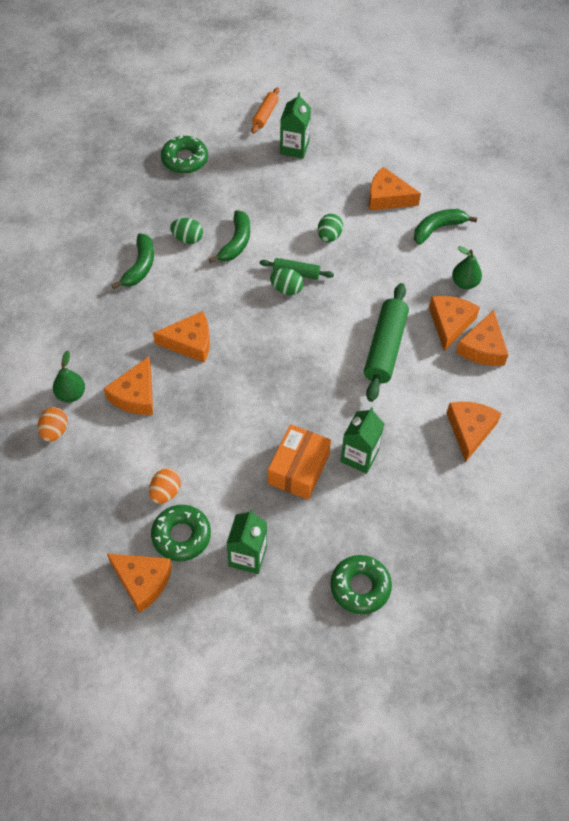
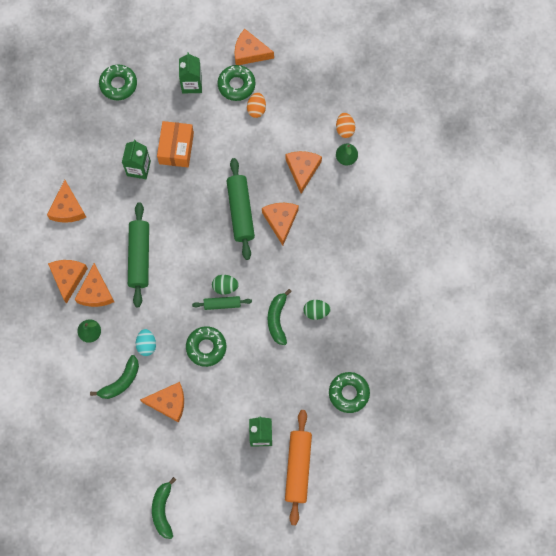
camera: 165 degrees right, 15 degrees up
green banana [112,233,154,289] -> green banana moved to [152,477,176,539]
orange cheese [153,311,210,363] -> orange cheese turned 105 degrees clockwise [262,203,299,245]
orange rolling pin [251,87,279,134] -> orange rolling pin [285,410,312,525], size x1.83
green egg [318,213,343,242] -> green donut [186,326,226,367]
none -> turquoise egg [136,329,156,356]
none -> green rolling pin [227,158,255,260]

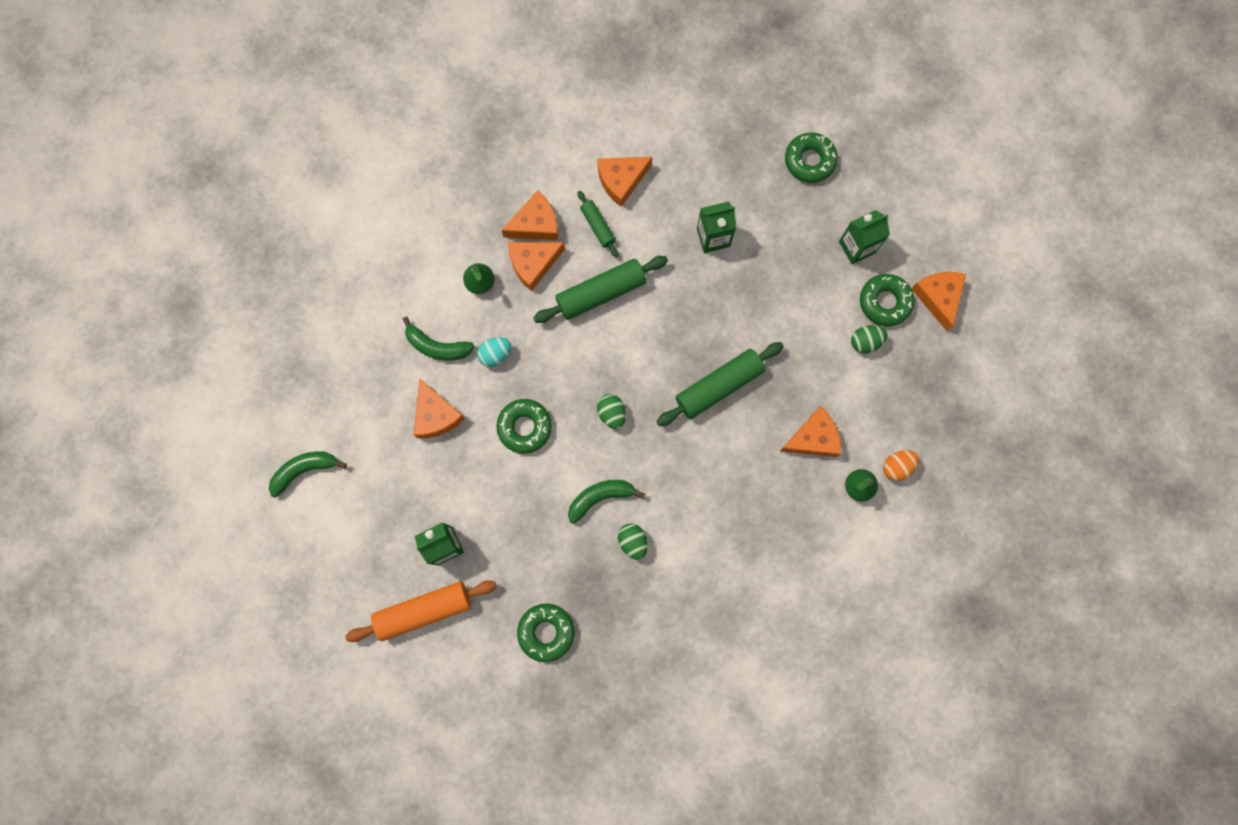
camera: 65 degrees right, 5 degrees up
orange box [157,121,194,167] -> none
green rolling pin [192,296,252,310] -> green rolling pin moved to [578,191,618,257]
orange egg [247,92,266,118] -> green egg [851,325,888,353]
orange cheese [262,203,299,245] -> none

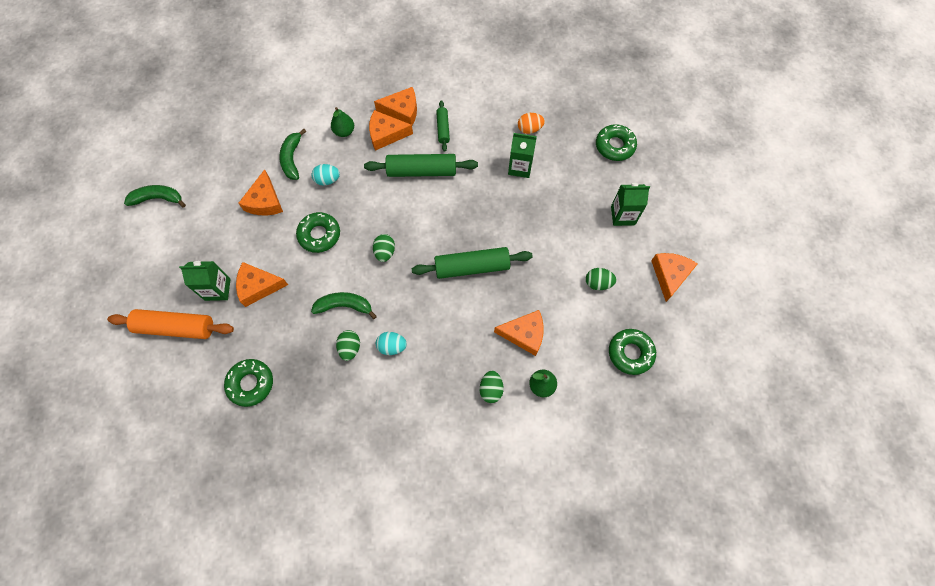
camera: 25 degrees right, 10 degrees down
green banana [403,317,474,361] -> green banana turned 45 degrees clockwise [279,129,306,180]
orange cheese [597,157,652,207] -> orange cheese moved to [236,262,288,307]
green donut [860,274,915,326] -> green donut moved to [609,329,656,375]
orange egg [883,450,919,481] -> orange egg moved to [518,113,545,134]
none -> turquoise egg [376,332,407,355]
none -> green egg [480,371,504,403]

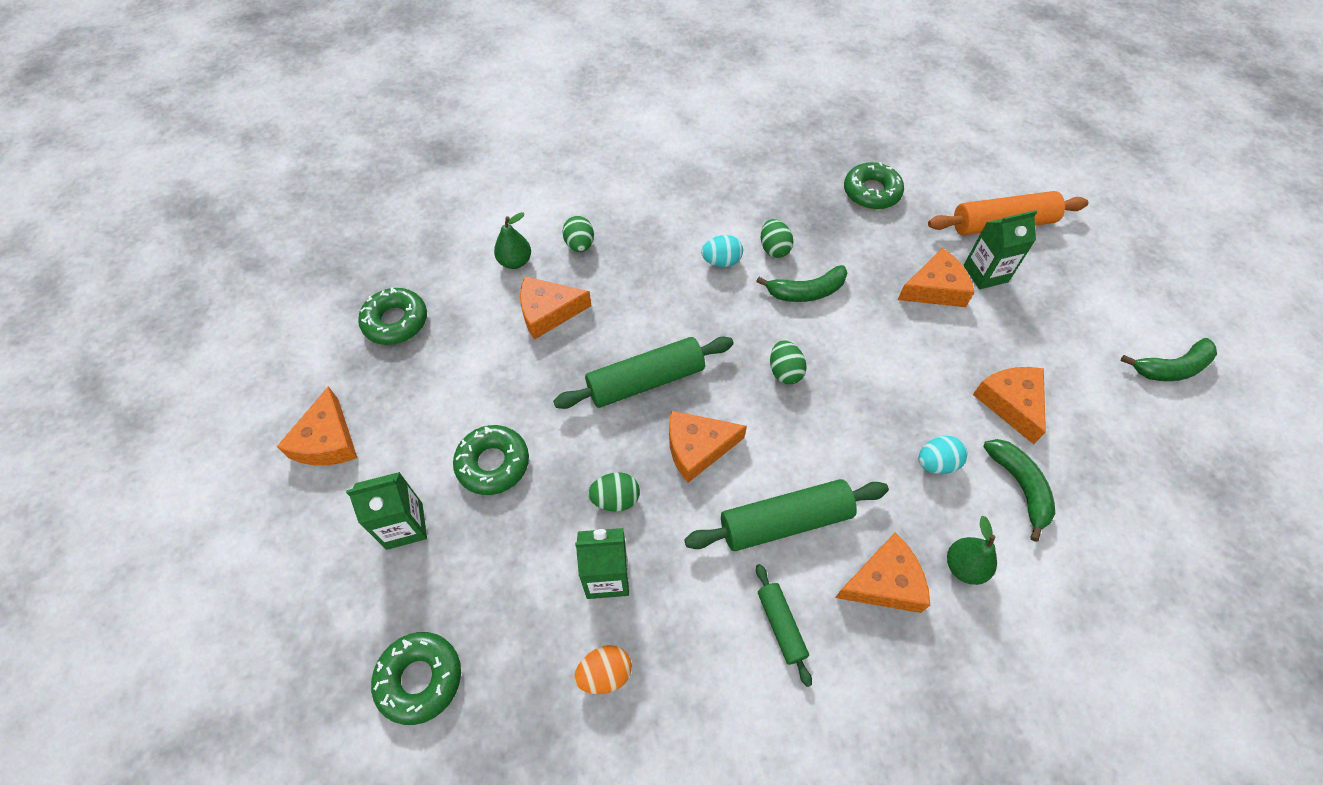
camera: 165 degrees right, 10 degrees down
green donut [296,212,340,253] -> green donut moved to [453,425,529,495]
orange cheese [374,87,417,125] -> orange cheese moved to [669,411,747,483]
green egg [586,268,616,290] -> green egg moved to [588,472,640,512]

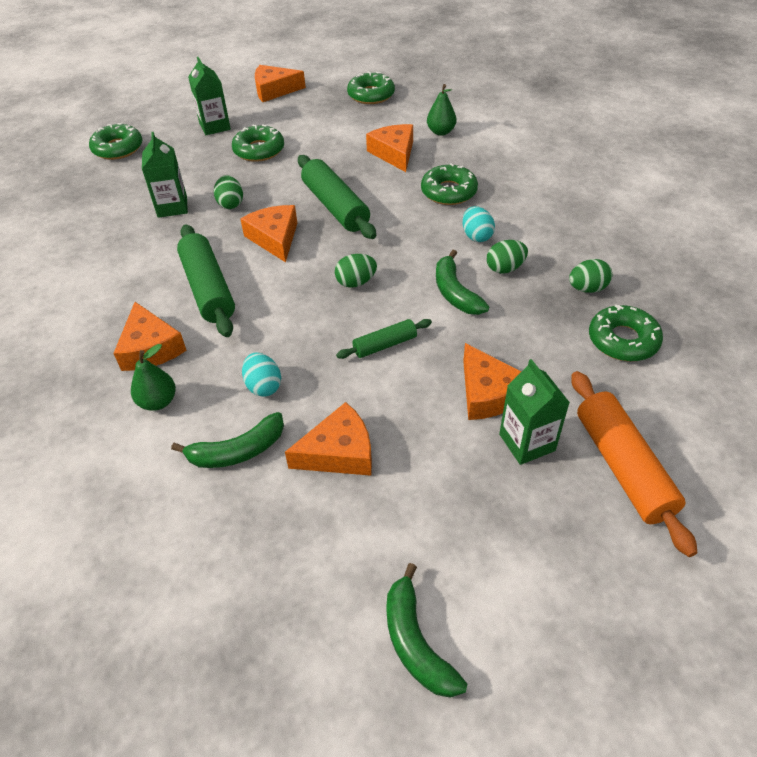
camera: 85 degrees right, 10 degrees down
green egg [562,216,594,252] -> green egg moved to [569,259,612,293]
orange egg [574,645,632,694] -> none
green rolling pin [756,564,812,687] -> green rolling pin moved to [336,319,432,359]
none -> green donut [421,163,478,205]

